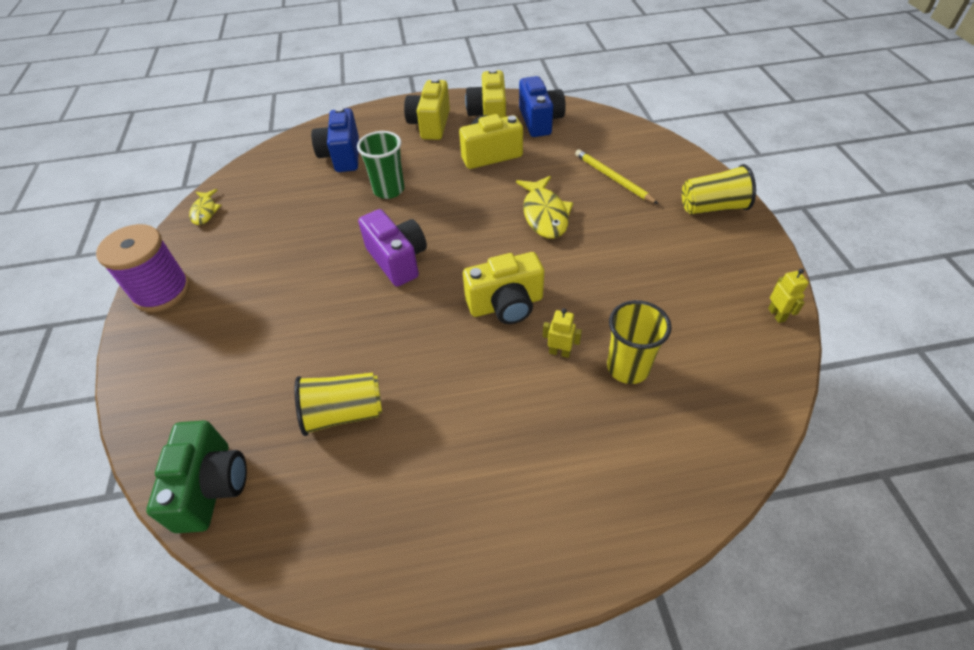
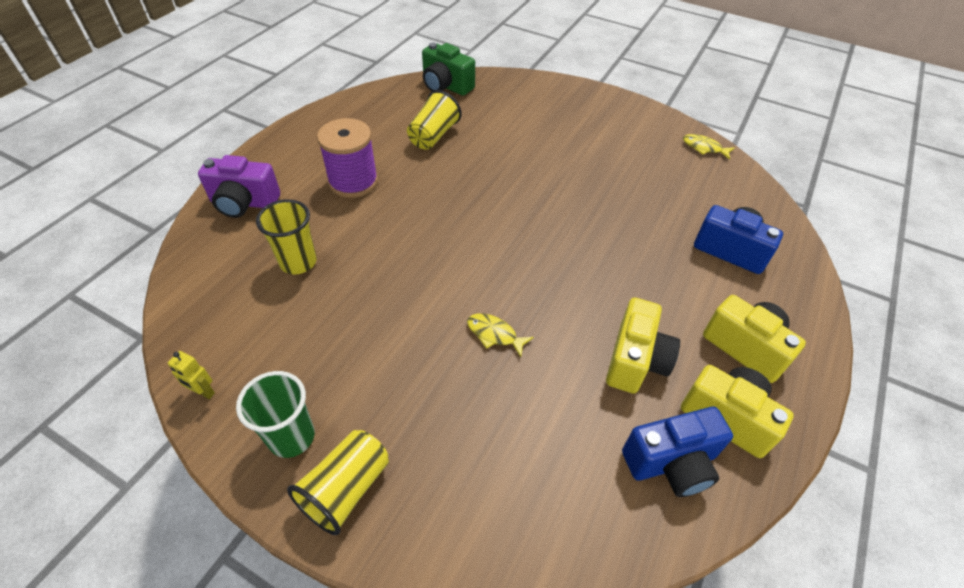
camera: 125 degrees right, 0 degrees up
purple spool [96,224,190,312] -> purple spool moved to [317,118,378,198]
green cup [357,131,405,199] -> green cup moved to [236,371,315,458]
purple camera [358,209,427,287] -> purple camera moved to [198,155,280,218]
yellow camera [463,252,544,324] -> none
yellow fish [516,176,573,239] -> yellow fish [467,313,534,357], size x0.60
blue camera [519,76,566,137] -> blue camera turned 45 degrees counterclockwise [622,407,733,497]
yellow robot [543,308,582,358] -> none
yellow pencil [575,149,658,204] -> none

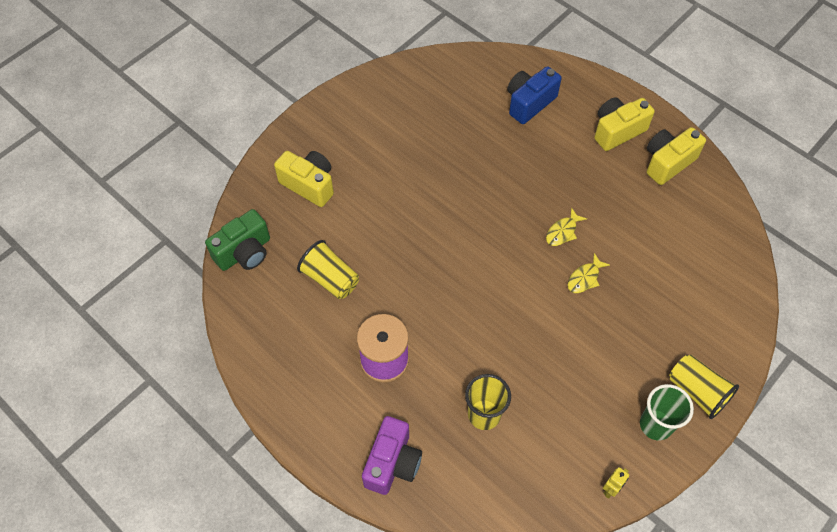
camera: 75 degrees left, 10 degrees up
yellow camera [606,298,680,394] -> yellow camera moved to [274,151,334,207]
blue camera [622,407,733,497] -> none
yellow fish [683,134,735,160] -> yellow fish moved to [546,207,587,246]

